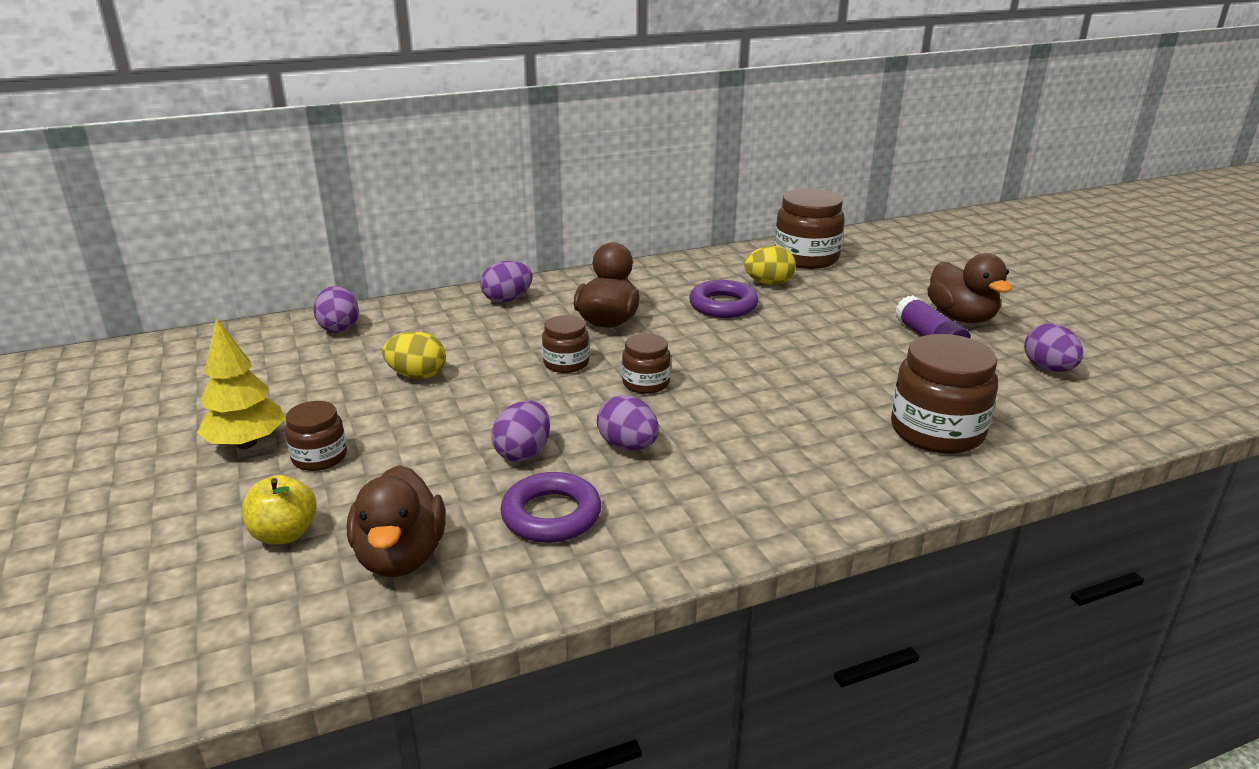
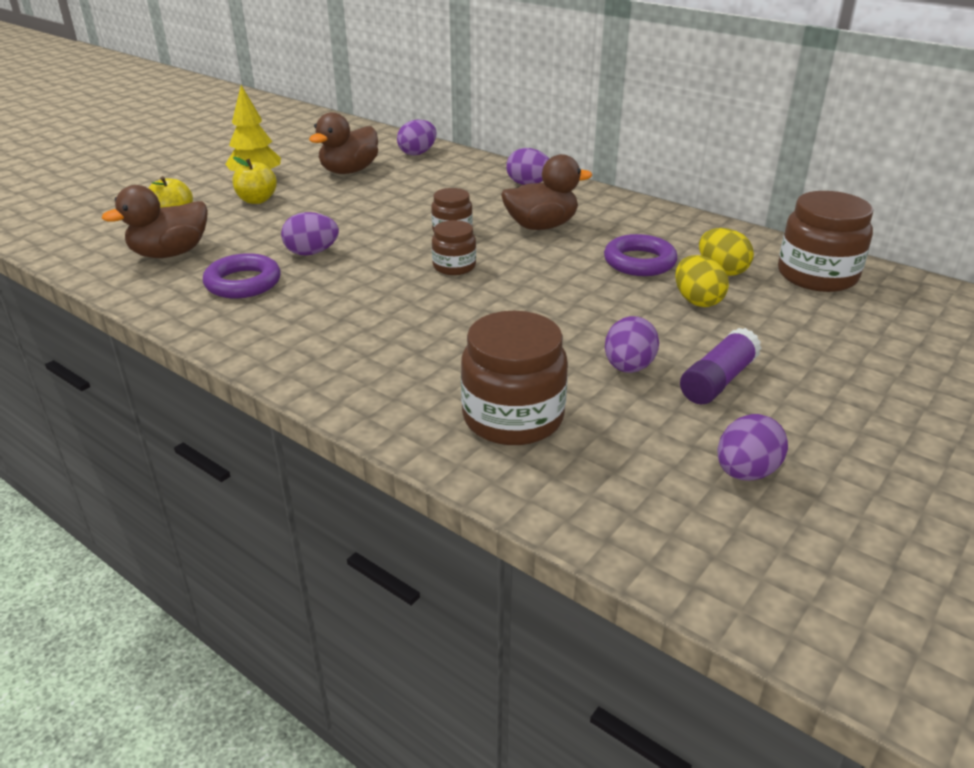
camera: 60 degrees right, 5 degrees up
brown jar [285,401,347,471] -> yellow apple [233,157,277,204]
yellow egg [382,331,446,379] -> yellow egg moved to [676,255,729,307]
purple egg [597,395,659,450] -> purple egg moved to [605,316,659,373]
brown duck [927,253,1012,323] -> brown duck moved to [309,112,378,174]

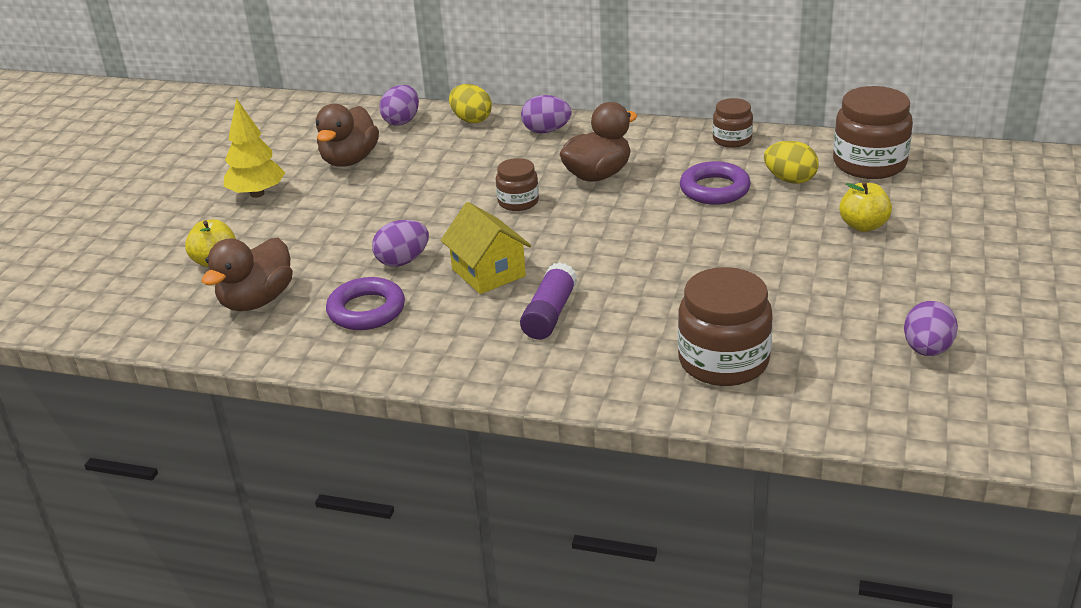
camera: 20 degrees left, 0 degrees up
yellow apple [233,157,277,204] -> yellow apple moved to [839,182,892,232]
brown jar [432,220,476,275] -> brown jar moved to [713,98,753,148]
purple egg [605,316,659,373] -> none
yellow egg [676,255,729,307] -> yellow egg moved to [449,84,492,123]
purple glue stick [680,328,761,404] -> purple glue stick moved to [520,262,577,340]
none -> yellow house [441,202,531,294]

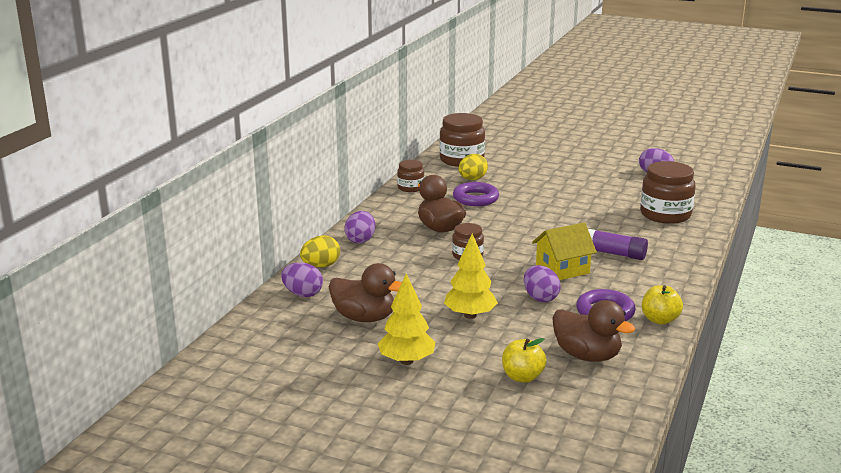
camera: 85 degrees left, 10 degrees down
yellow apple [839,182,892,232] -> yellow apple moved to [642,285,683,325]
none -> yellow tree [444,233,498,319]

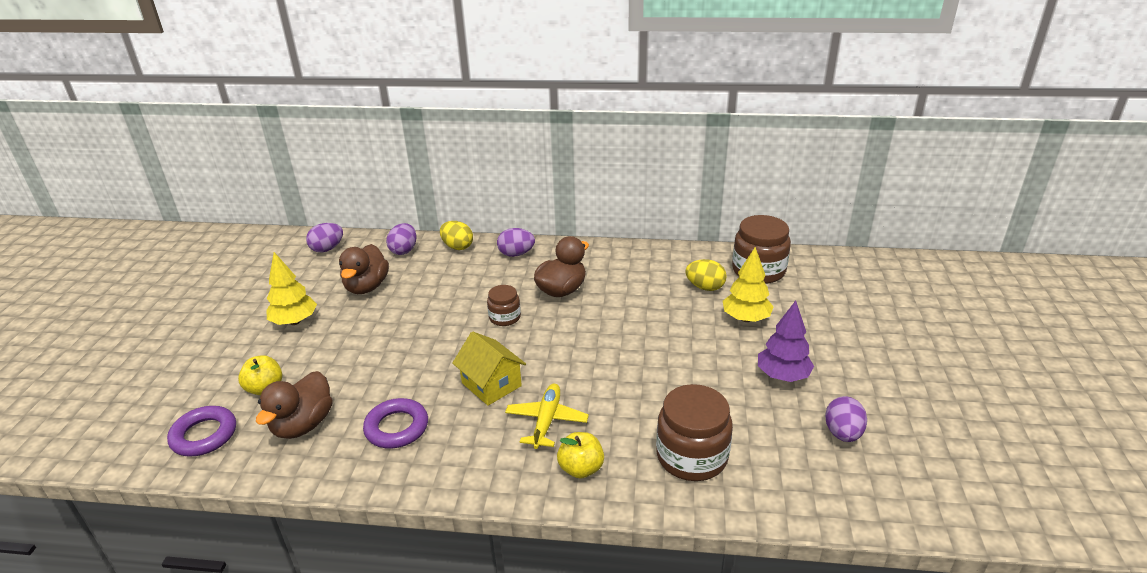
camera: 75 degrees right, 10 degrees up
brown jar [397,160,424,192] -> none
yellow tree [444,233,498,319] -> yellow tree moved to [723,247,774,322]
purple ring [453,182,499,206] -> purple ring moved to [167,406,236,457]
purple egg [524,265,561,302] -> purple egg moved to [306,223,343,252]
purple glue stick [588,229,648,260] -> yellow plane [505,384,589,449]
yellow apple [642,285,683,325] -> yellow apple moved to [557,432,604,479]
none -> purple tree [758,301,814,382]

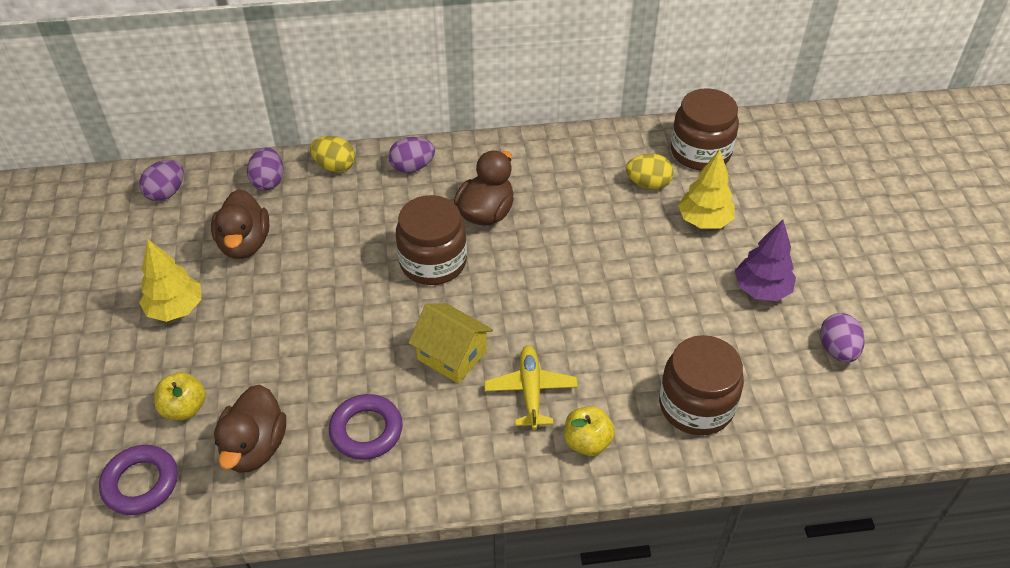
camera: 15 degrees left, 15 degrees up
brown jar [487,285,521,326] -> brown jar [396,195,467,285], size x1.78

